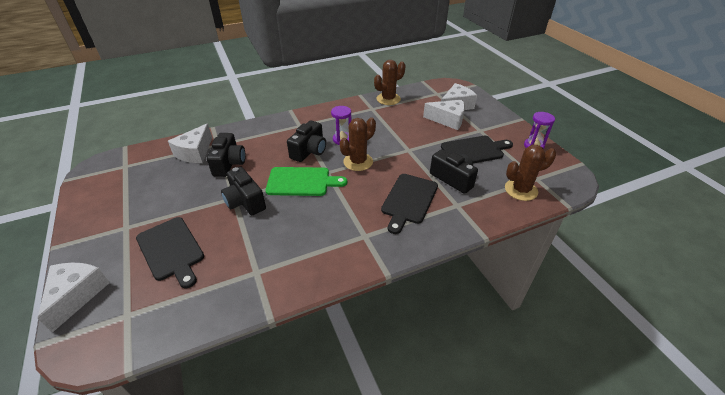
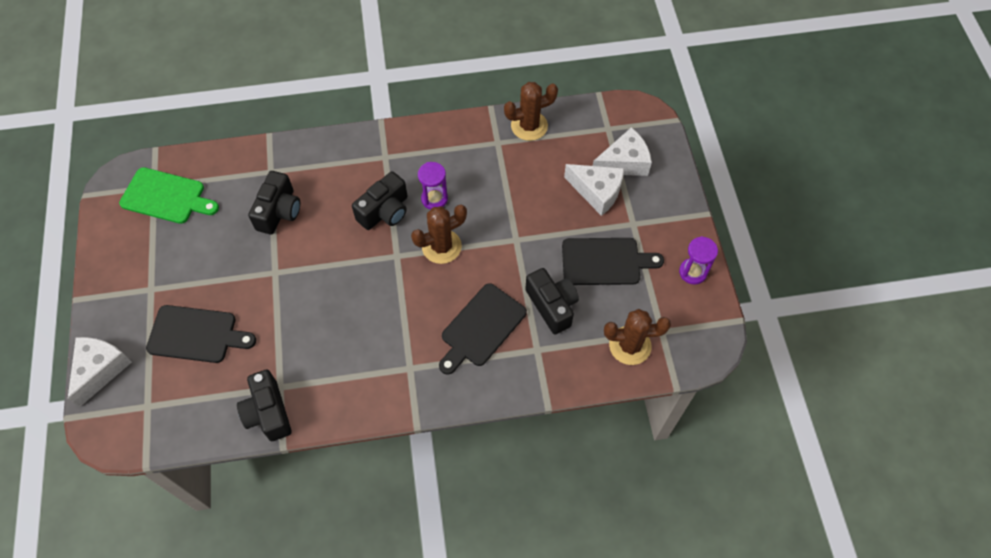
camera: 15 degrees right, 20 degrees up
black cutting board [136,217,204,288] -> black cutting board turned 60 degrees counterclockwise [146,305,256,363]
white cheese [168,123,212,163] -> none
black camera [221,167,266,215] -> black camera moved to [237,370,291,441]
green cutting board [265,167,347,196] -> green cutting board moved to [119,167,219,224]

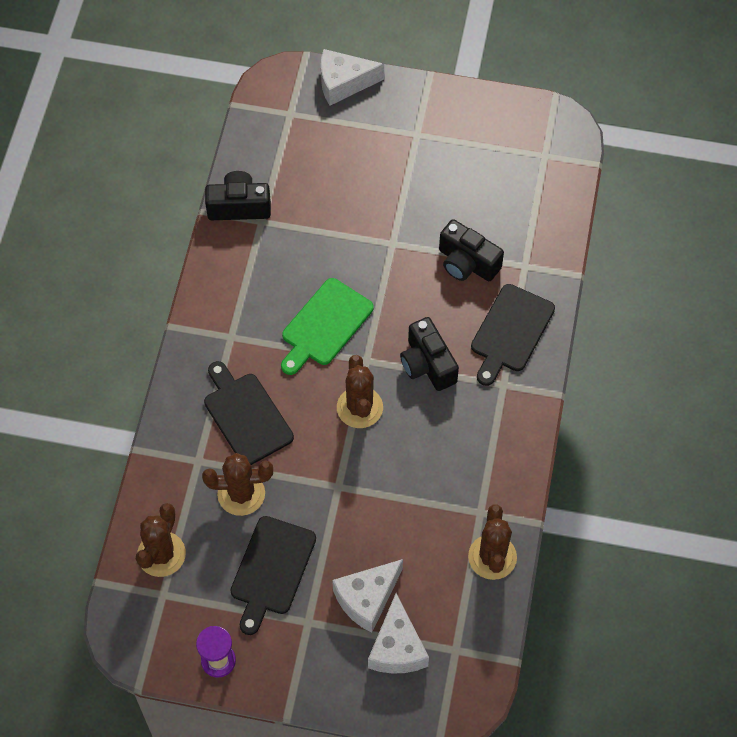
camera: 110 degrees right, 0 degrees up
white cheese [68,337,132,407] -> white cheese turned 135 degrees clockwise [321,49,384,105]
green cutting board [119,167,219,224] -> green cutting board moved to [281,278,374,375]
black cutting board [146,305,256,363] -> black cutting board moved to [471,284,555,386]
purple hourglass [418,162,448,209] -> none
black camera [525,268,579,335] -> brown cactus [202,453,273,516]

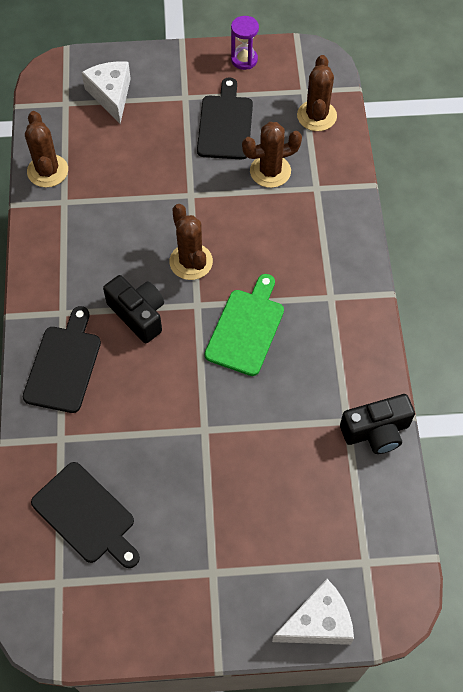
camera: 165 degrees right, 0 degrees up
black cutting board [204,361,294,465] -> black cutting board moved to [31,462,140,568]
white cheese [332,559,403,633] -> none
black camera [439,219,504,281] -> none

